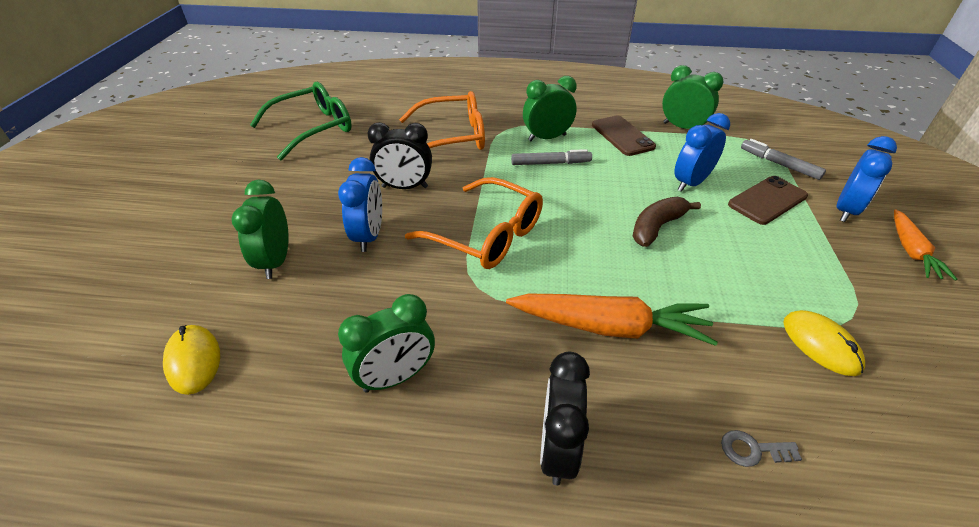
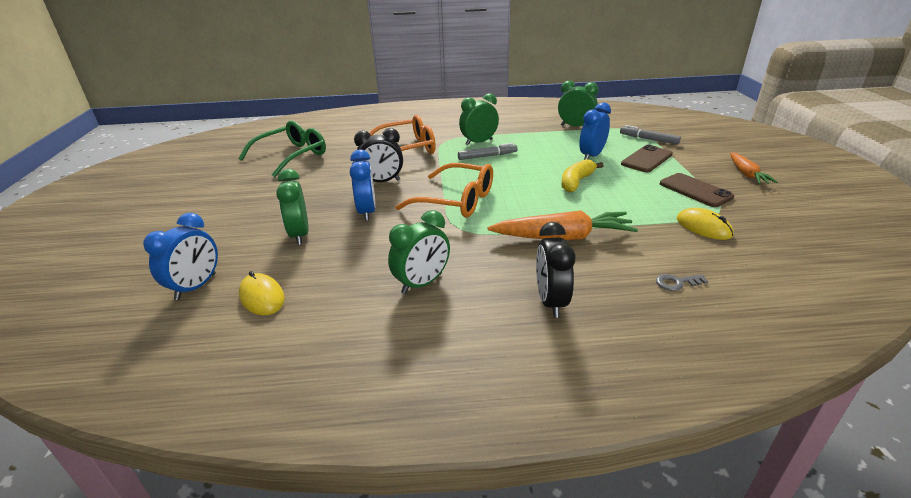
camera: 10 degrees left, 10 degrees down
brown phone [592,116,656,156] -> brown phone moved to [660,173,734,207]
brown banana [632,197,701,247] -> yellow banana [561,159,604,193]
blue clock [837,136,897,222] -> blue clock moved to [143,213,218,300]

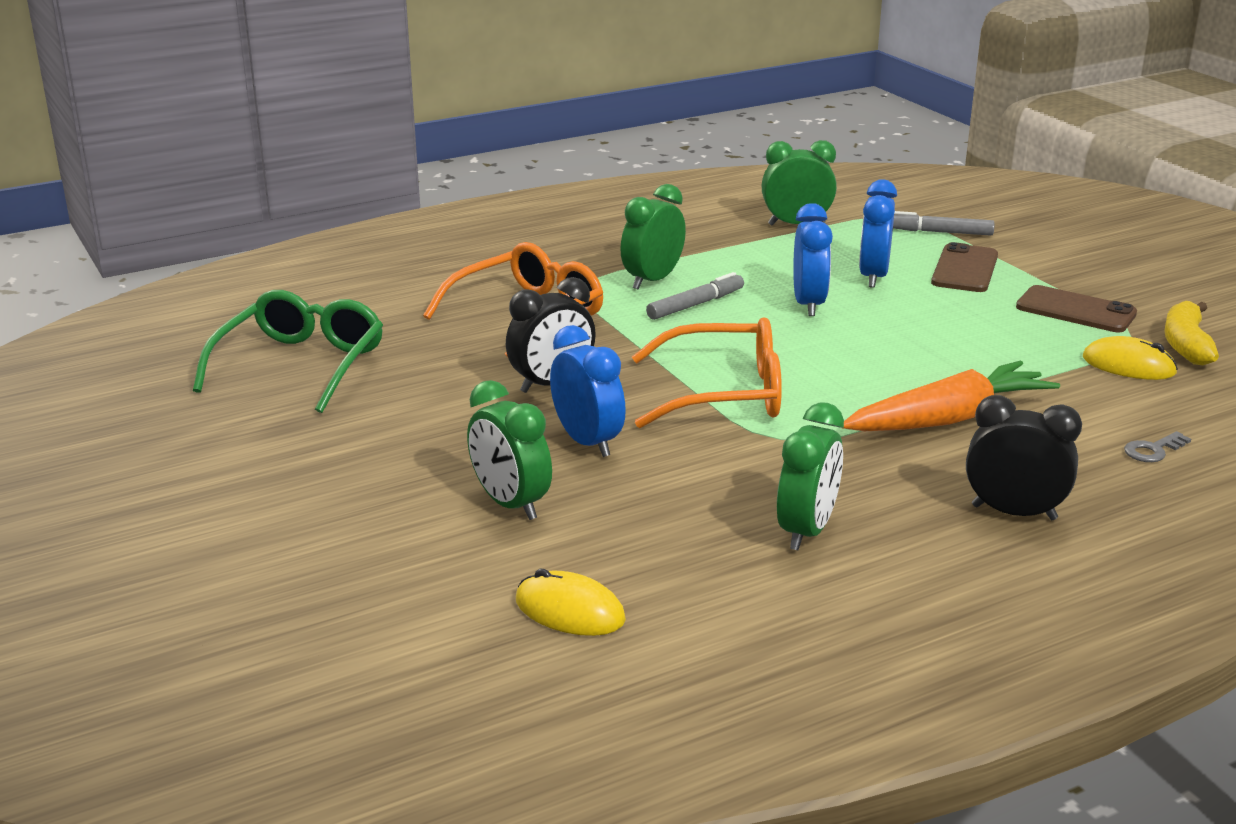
camera: 25 degrees left, 5 degrees down
blue clock [143,213,218,300] -> blue clock moved to [793,203,833,316]
black clock [536,222,576,318] -> black clock turned 135 degrees clockwise [966,395,1082,520]
yellow banana [561,159,604,193] -> yellow banana moved to [1164,301,1219,365]
orange carrot [730,152,778,184] -> none

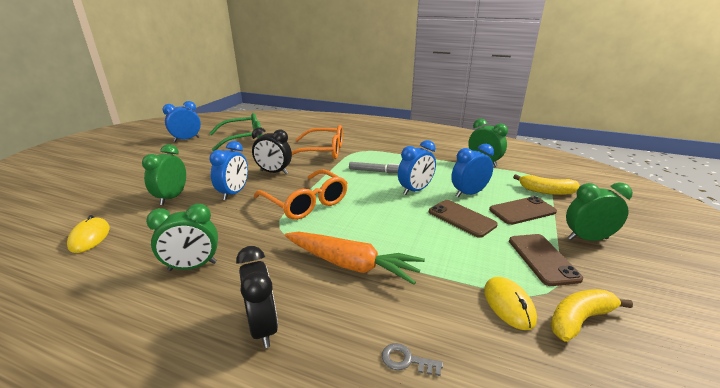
camera: 50 degrees right, 0 degrees up
green clock [620,184,686,289] -> green clock moved to [566,182,633,241]
grey marker [893,211,995,236] -> yellow banana [513,174,580,195]
none -> blue clock [163,101,201,142]
none -> brown phone [429,200,498,238]

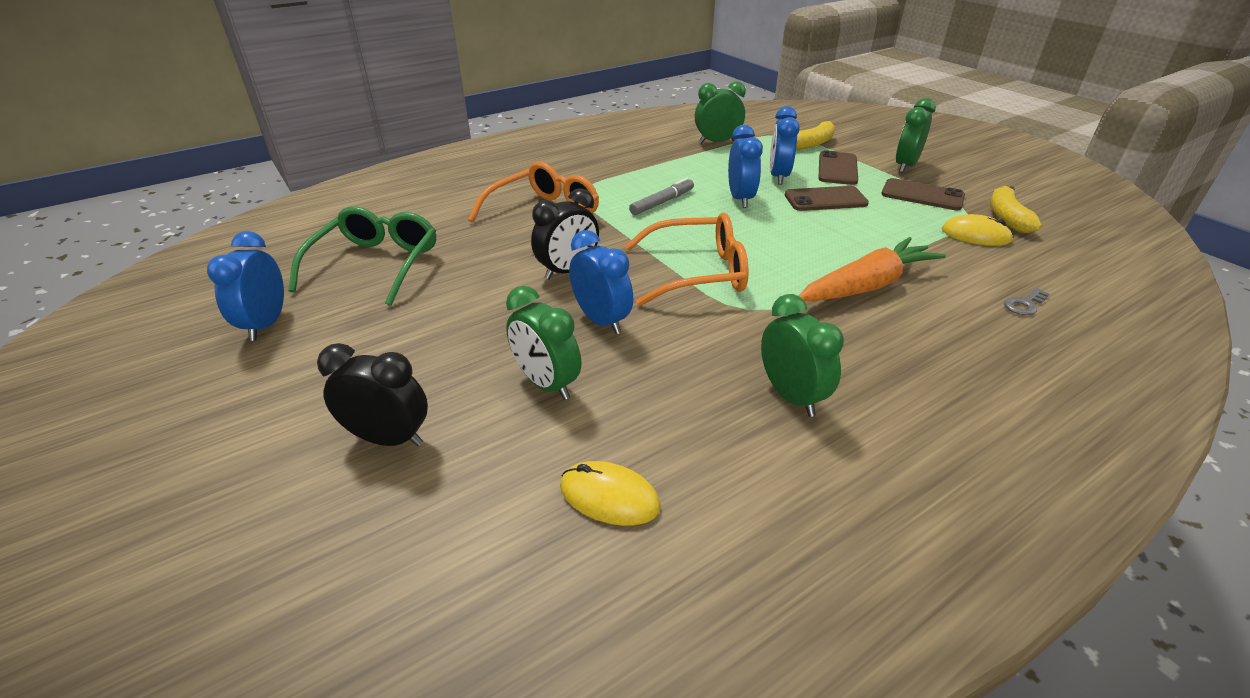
camera: 55 degrees left, 10 degrees up
green clock [146,204,218,271] -> green clock turned 45 degrees counterclockwise [761,294,844,417]
black clock [236,246,278,348] -> black clock moved to [317,343,428,446]

